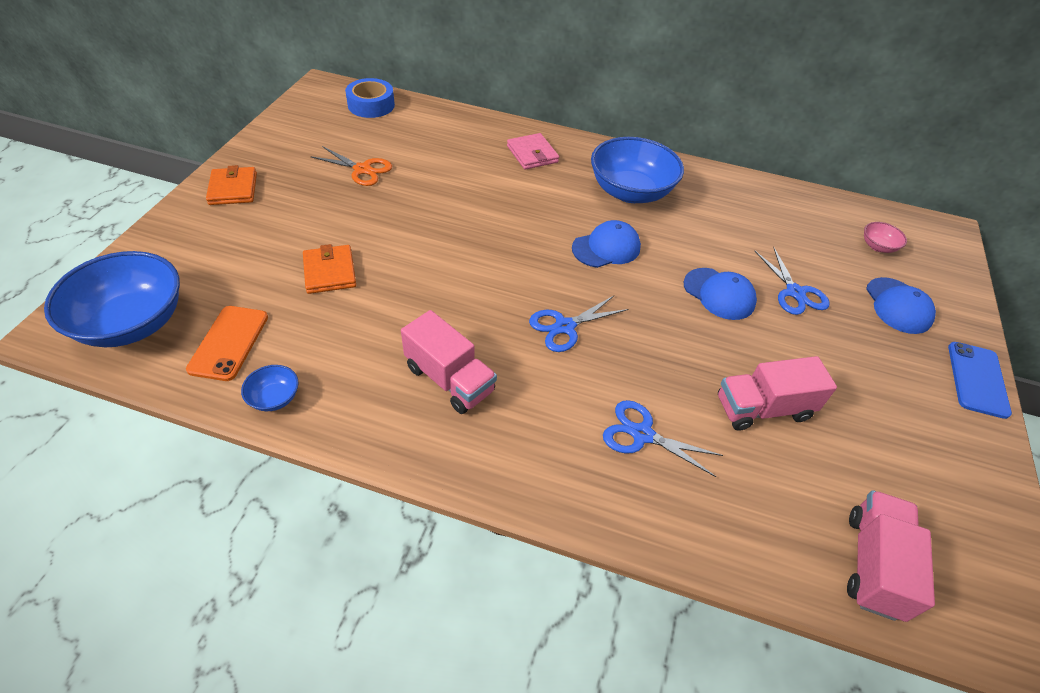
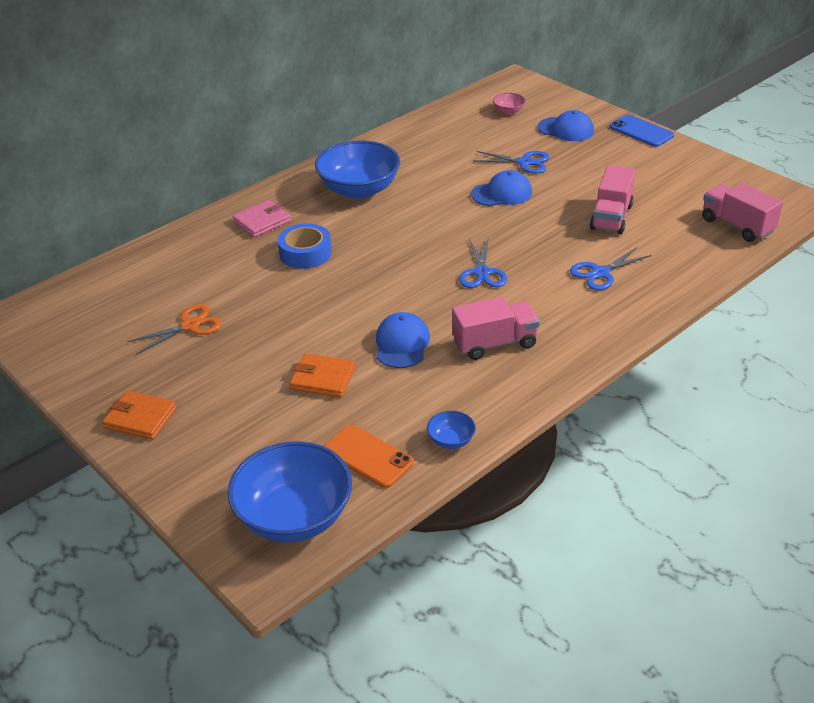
camera: 55 degrees left, 10 degrees down
blue tape [345,78,395,118] -> blue tape moved to [278,223,332,269]
pink wallet [507,133,559,170] -> pink wallet turned 45 degrees counterclockwise [233,200,291,237]
blue cap [572,220,641,268] -> blue cap moved to [376,312,430,368]

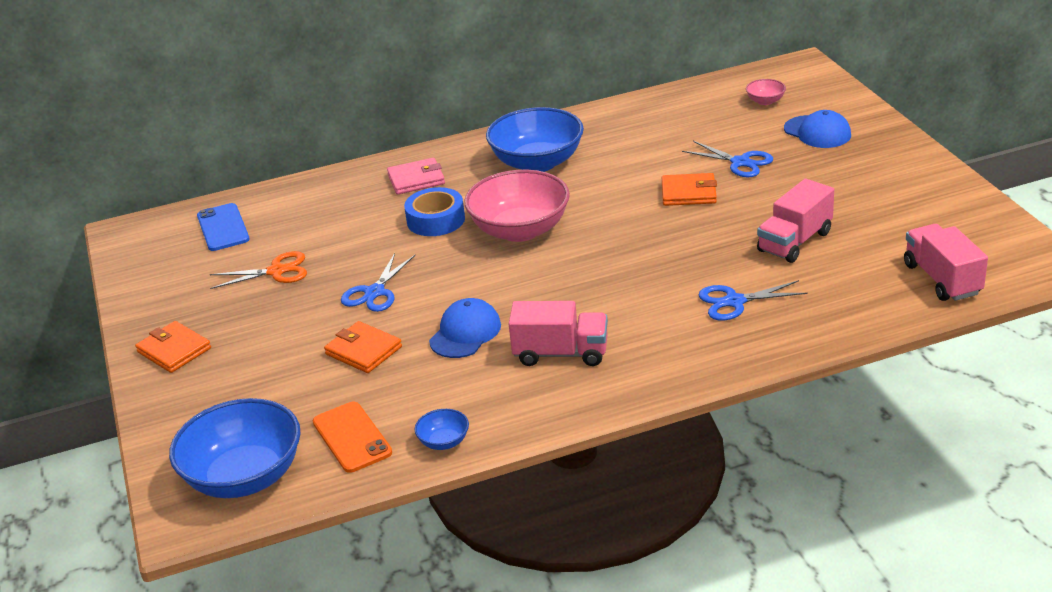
camera: 25 degrees right, 5 degrees down
blue scissors [459,237,507,288] -> blue scissors moved to [341,253,415,312]
blue cap [471,170,532,206] -> orange wallet [661,173,717,206]
blue phone [610,115,674,147] -> blue phone moved to [197,203,250,251]
none -> pink bowl [464,170,570,242]

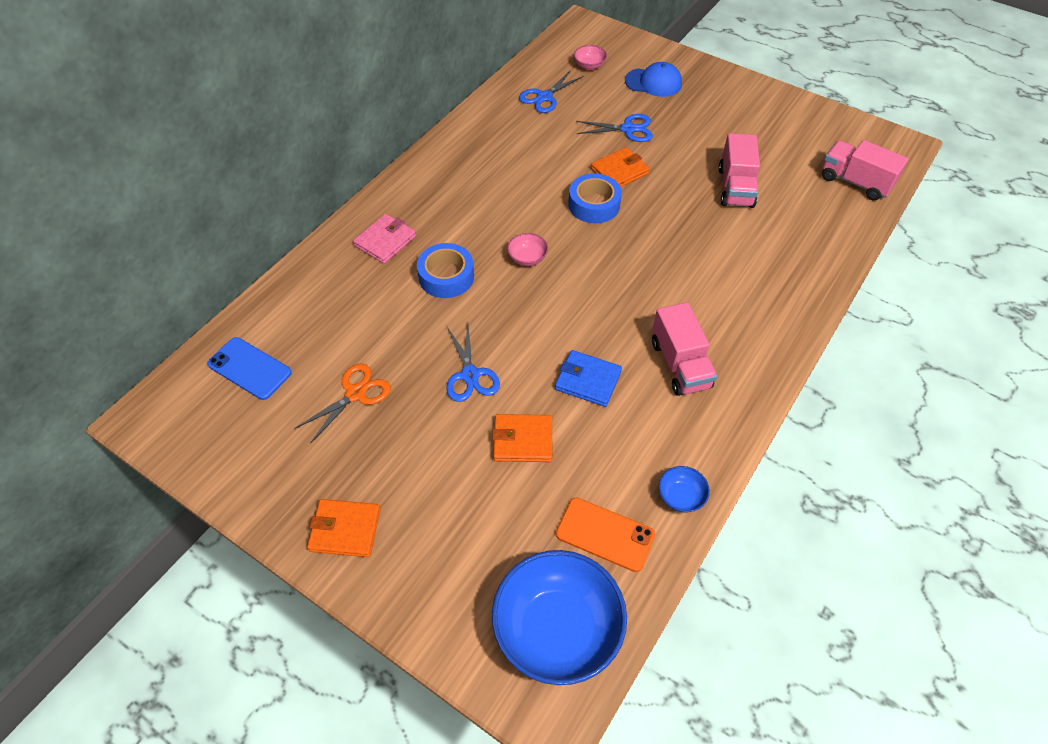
camera: 40 degrees left, 20 degrees up
blue cap [429,298,501,358] -> blue wallet [555,350,622,407]
pink bowl [464,170,570,242] -> pink bowl [507,233,548,266], size x0.43
blue bowl [486,107,584,172] -> none
pink truck [509,301,608,366] -> pink truck turned 105 degrees clockwise [652,302,717,396]
blue scissors [699,280,808,321] -> blue scissors moved to [519,70,584,113]
none -> blue tape [568,173,622,223]

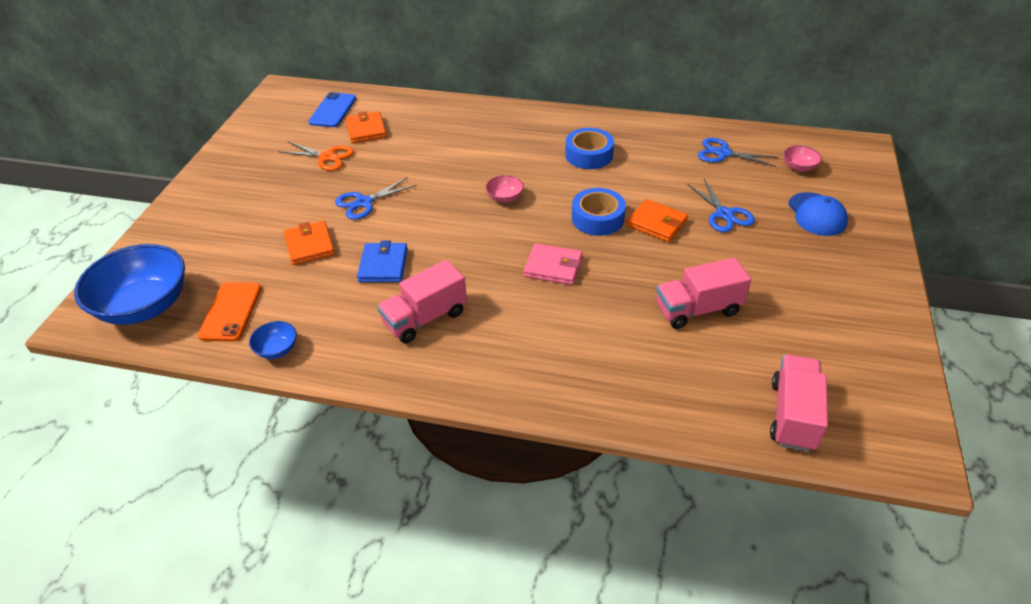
camera: 70 degrees right, 10 degrees down
orange wallet [307,499,381,557] -> orange wallet moved to [346,111,387,143]
pink wallet [353,214,416,264] -> pink wallet moved to [523,243,583,285]
blue tape [417,243,474,298] -> blue tape moved to [565,128,614,169]

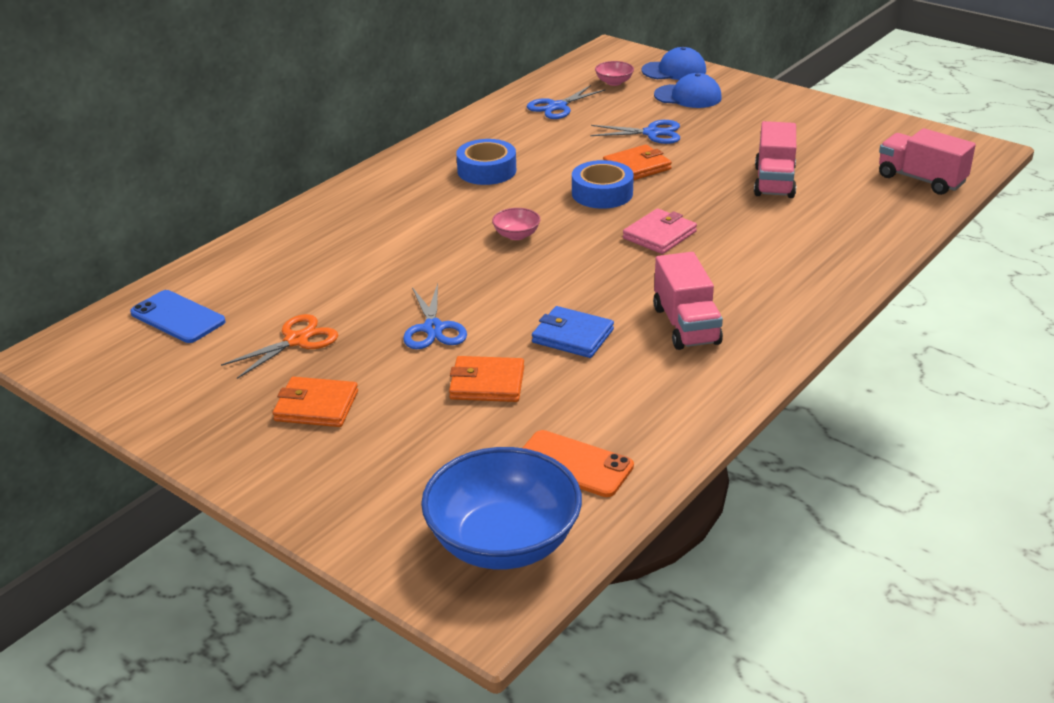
camera: 65 degrees left, 10 degrees down
blue bowl [249,321,297,359] -> none
orange wallet [346,111,387,143] -> orange wallet moved to [273,377,358,427]
none -> blue cap [642,47,706,80]

